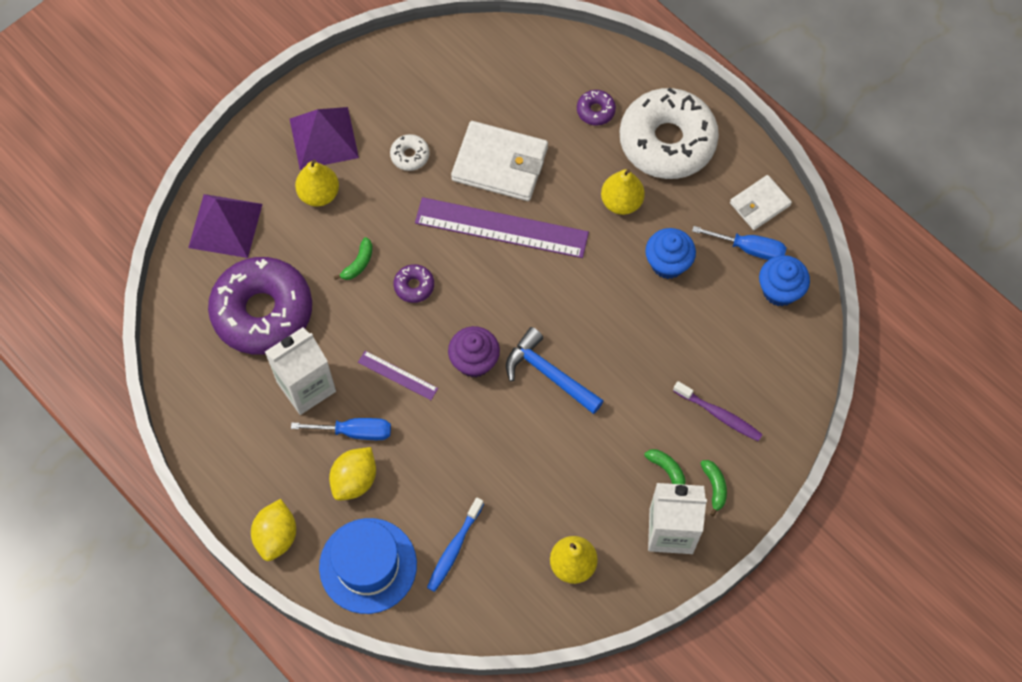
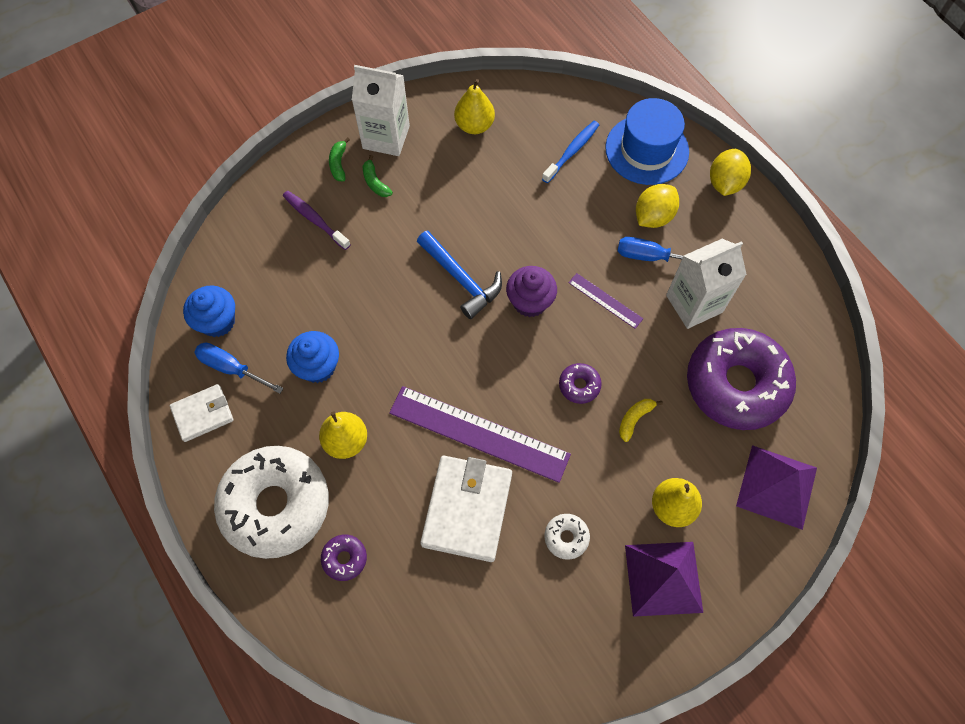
camera: 170 degrees left, 0 degrees up
green banana [334,237,373,280] -> yellow banana [619,399,663,442]
white wallet [451,121,548,201] -> white wallet turned 75 degrees clockwise [420,456,512,562]

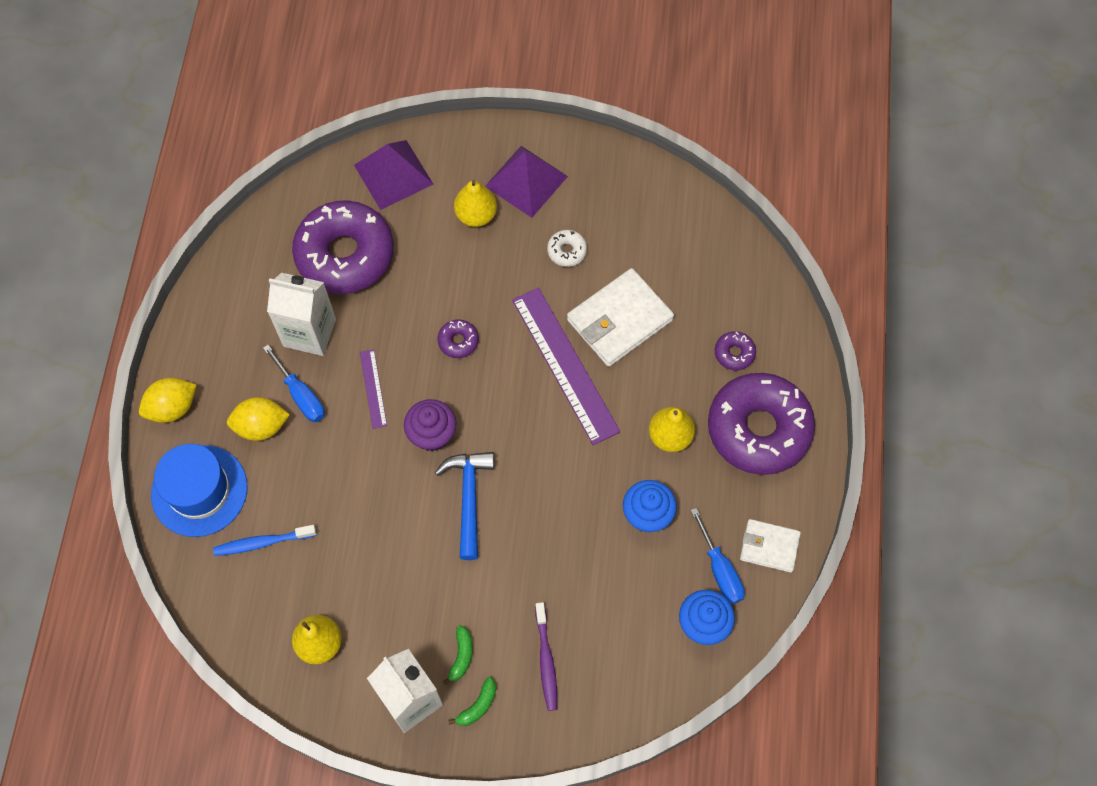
camera: 140 degrees left, 0 degrees up
white donut [214,446,329,559] -> purple donut [708,373,815,475]
yellow banana [619,399,663,442] -> none

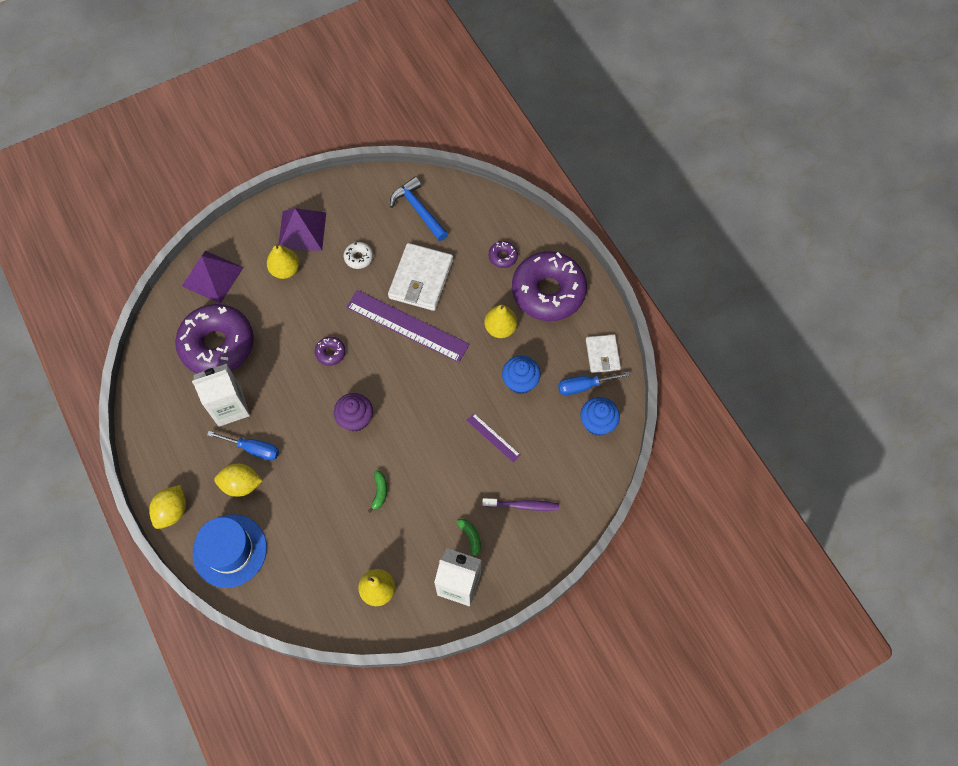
camera: 35 degrees left, 0 degrees up
blue toothbrush [213,525,317,556] -> none
yellow lemon [227,397,290,441] -> yellow lemon turned 45 degrees clockwise [214,463,263,497]
purple ruler [360,349,387,429] -> purple ruler moved to [466,413,520,462]
blue hammer [435,452,494,560] -> blue hammer moved to [390,177,448,241]
green banana [448,677,496,726] -> green banana moved to [368,470,387,513]
purple toothbrush [535,602,557,711] -> purple toothbrush turned 45 degrees counterclockwise [482,498,559,511]
blue screwdriver [690,508,745,604] -> blue screwdriver turned 135 degrees clockwise [558,371,630,395]
white wallet [740,519,801,573] -> white wallet turned 75 degrees counterclockwise [586,334,621,373]

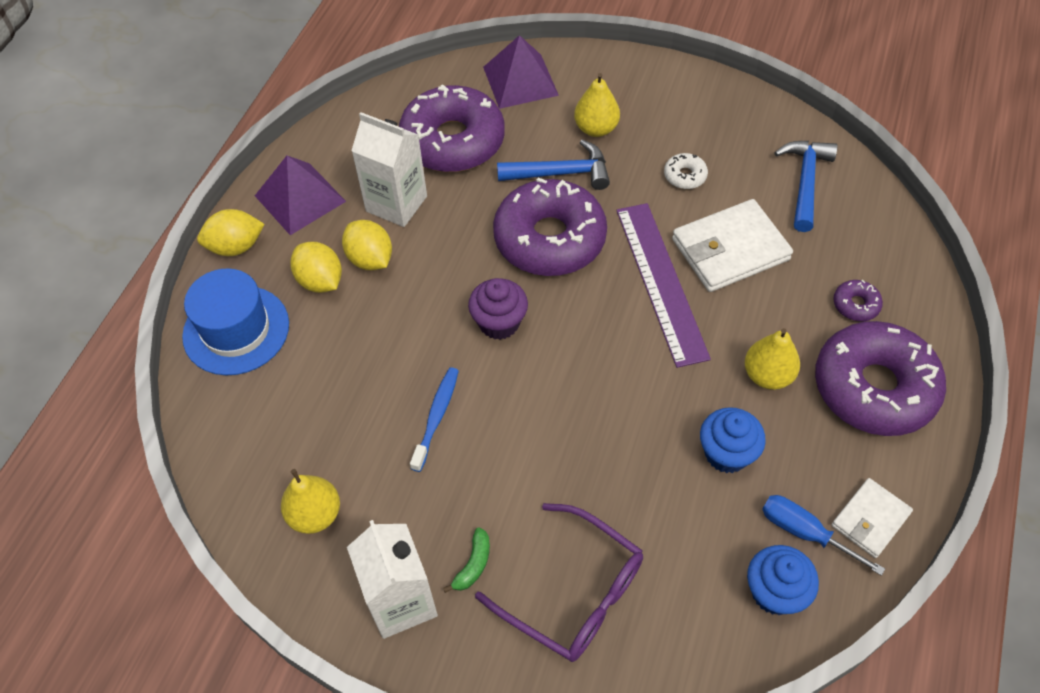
camera: 50 degrees right, 10 degrees down
blue screwdriver [207,431,279,460] -> yellow lemon [342,220,392,270]
purple pyramid [279,208,326,251] -> purple pyramid moved to [255,155,346,235]
purple donut [315,337,346,366] -> purple donut [493,178,607,276], size x2.49
green banana [368,470,387,513] -> blue toothbrush [410,367,459,472]
purple ruler [466,413,520,462] -> none
purple toothbrush [482,498,559,511] -> purple glasses [475,503,643,662]
none -> blue hammer [497,140,610,190]

